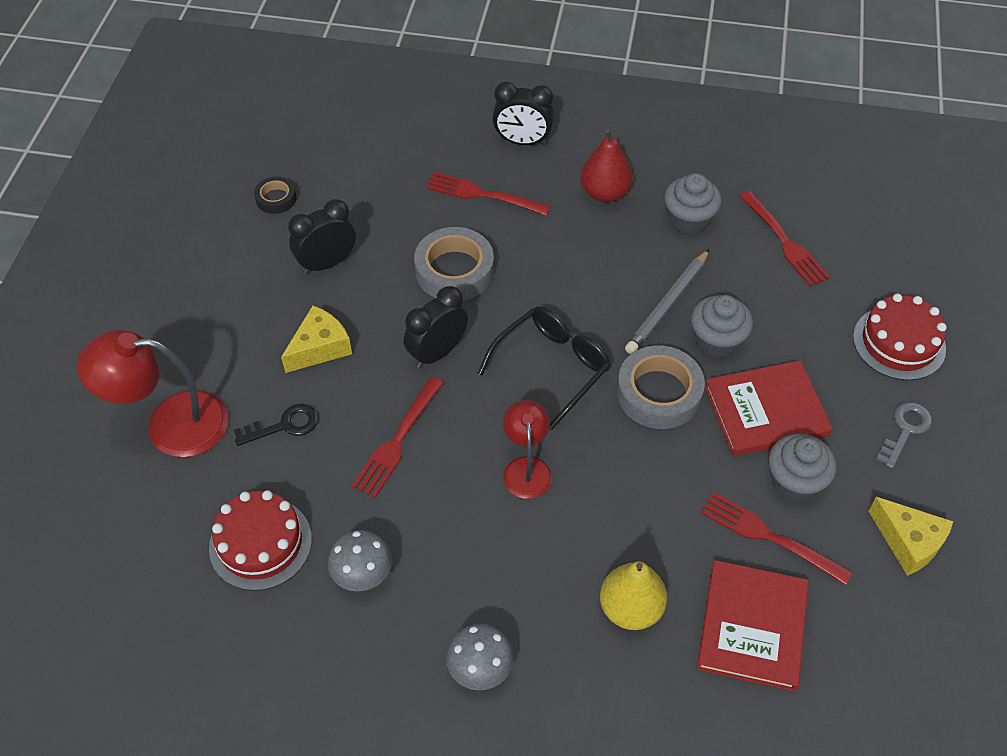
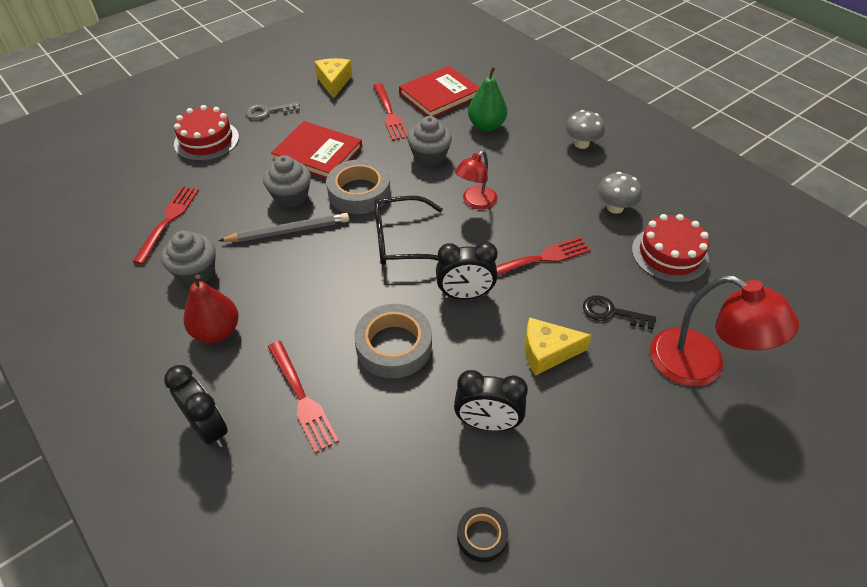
camera: 140 degrees left, 5 degrees down
yellow pear [600,561,667,630] -> green pear [468,67,507,132]
grey cupcake [769,434,837,502] -> grey cupcake moved to [407,116,452,167]

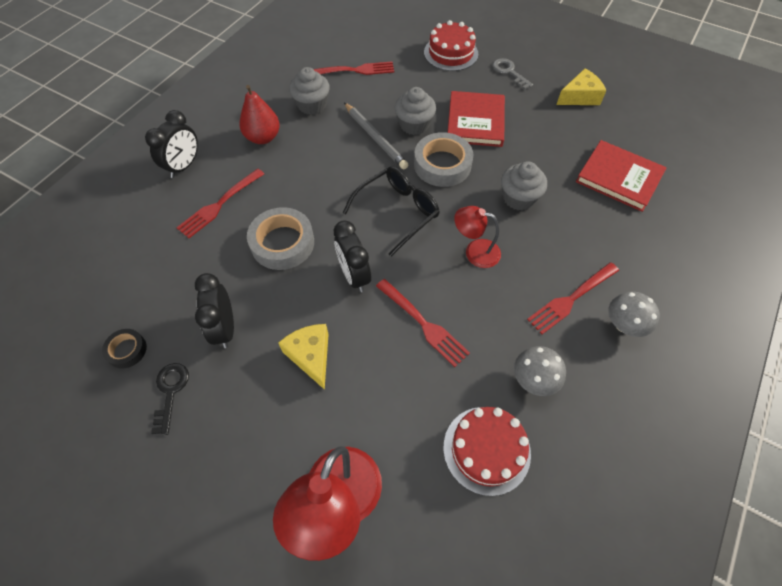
camera: 70 degrees right, 10 degrees up
red fork [373,83,408,141] -> red fork moved to [527,262,619,334]
black glasses [374,196,443,266] -> black glasses turned 75 degrees clockwise [343,166,439,257]
green pear [468,67,507,132] -> none
black key [583,295,656,330] -> black key moved to [151,363,189,435]

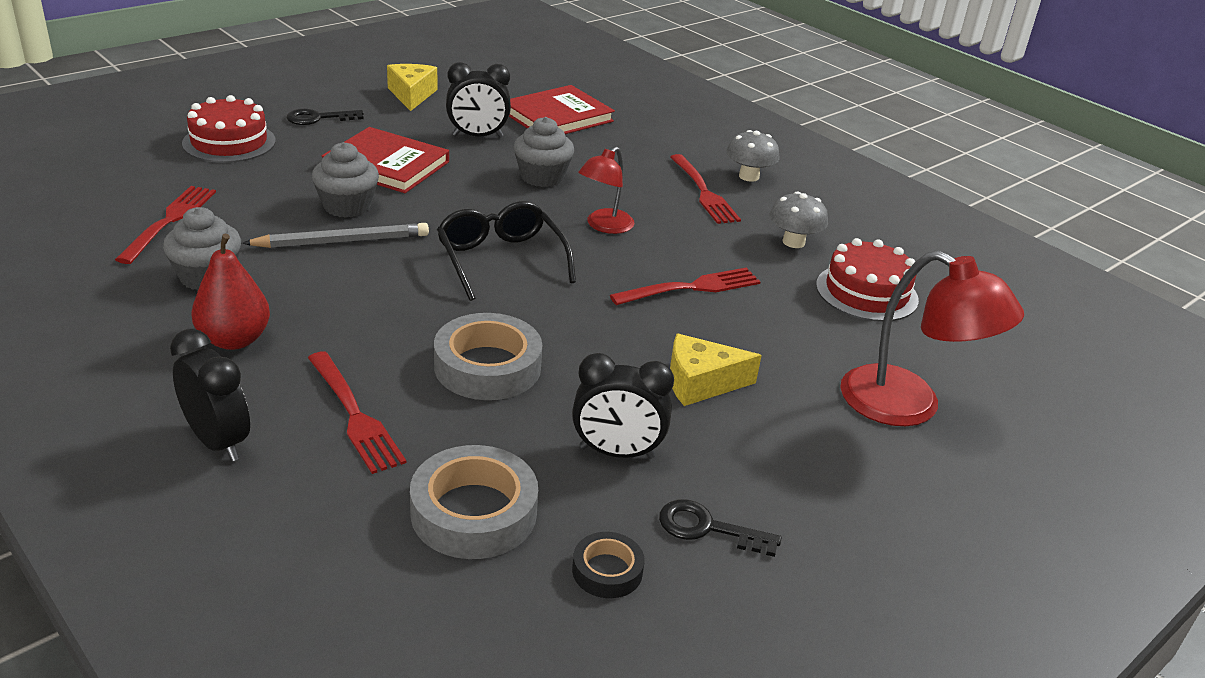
camera: 75 degrees left, 25 degrees down
black clock [334,220,371,292] -> black clock moved to [446,62,511,137]
grey tape [414,132,473,187] -> grey tape moved to [410,445,538,559]
grey key [493,58,533,90] -> black key [287,109,364,125]

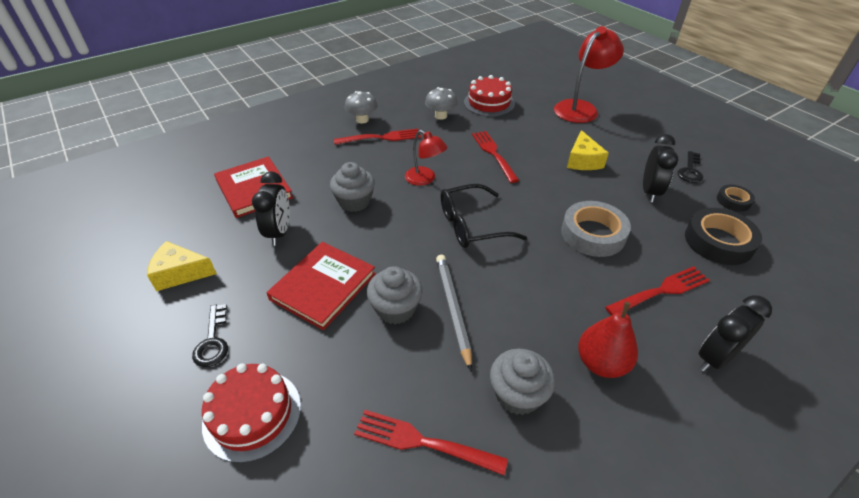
camera: 80 degrees left, 10 degrees up
grey tape [410,445,538,559] -> black tape [685,208,762,265]

